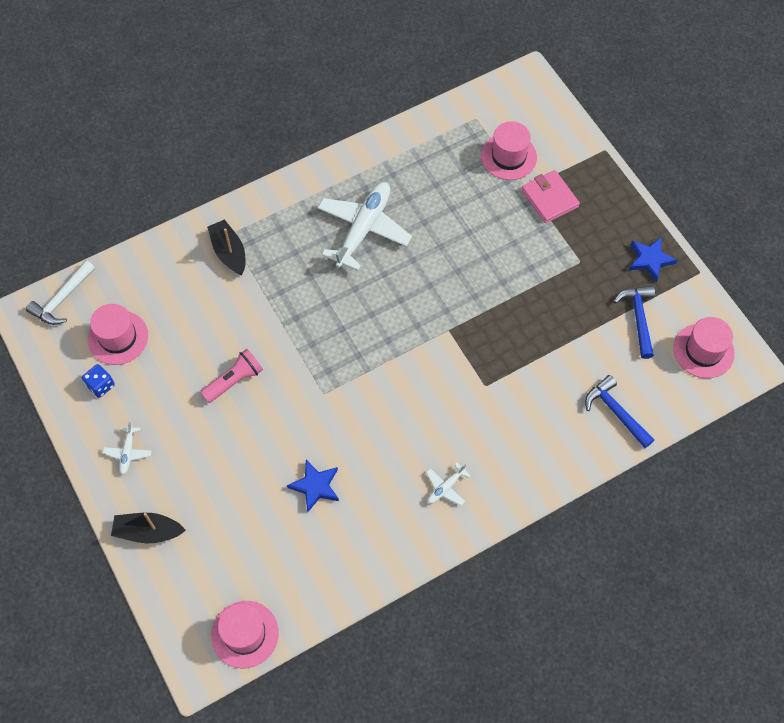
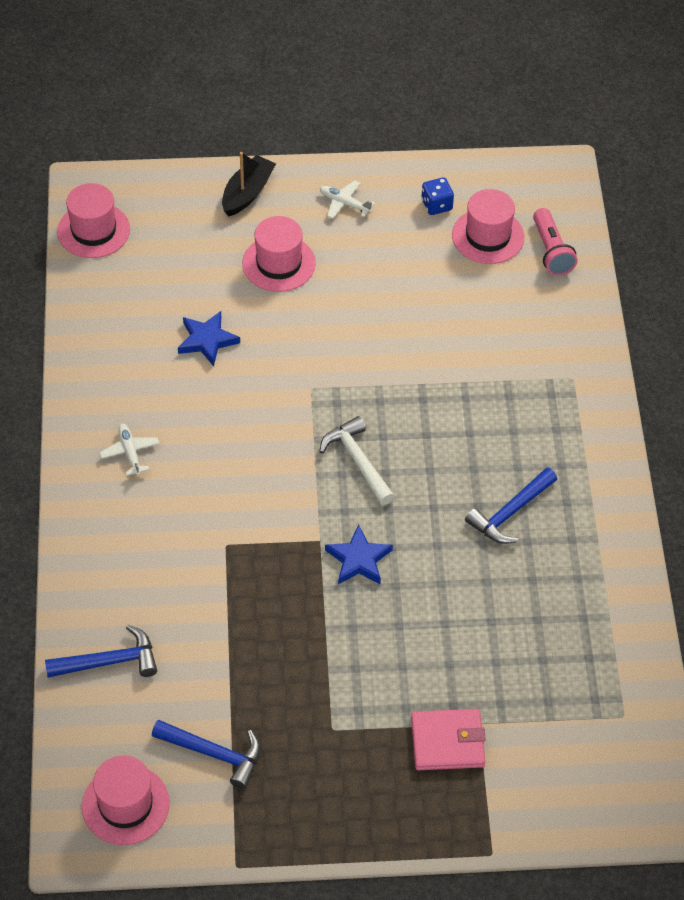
camera: 115 degrees right, 10 degrees down
white hammer [26,260,95,325] -> white hammer moved to [319,416,395,505]
pink flashlight [200,349,263,403] -> pink flashlight moved to [533,208,577,276]
black boat [207,219,246,275] -> none
white plane [317,182,412,271] -> blue hammer [465,467,557,544]
pink hat [481,121,537,180] -> pink hat moved to [242,216,316,292]
blue star [629,237,677,282] -> blue star moved to [325,524,393,584]

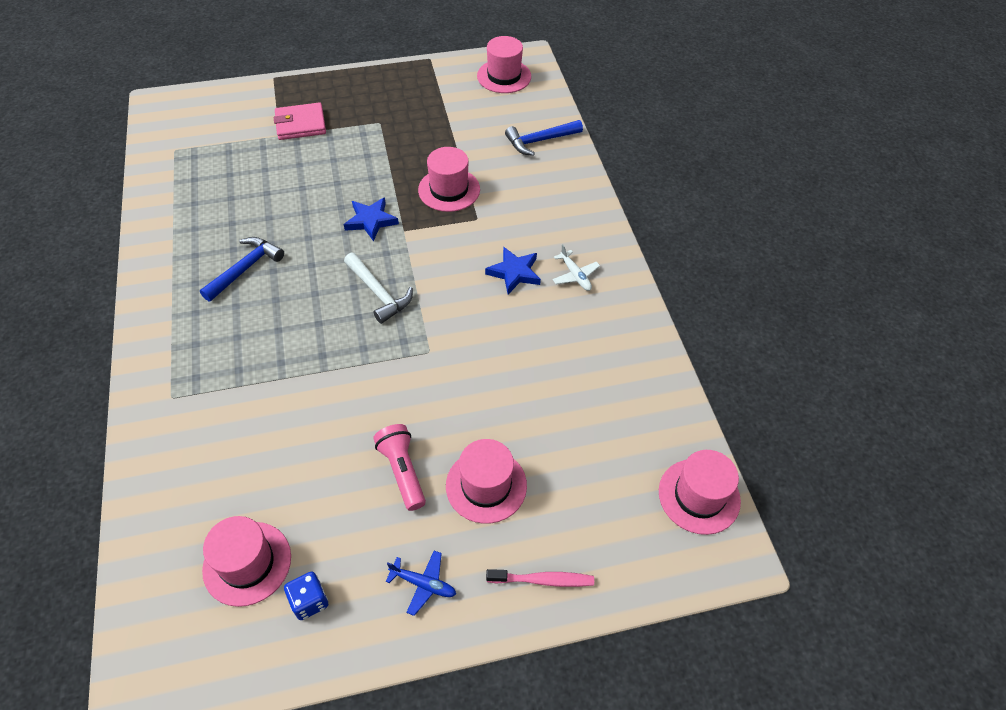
camera: 170 degrees right, 0 degrees up
blue hammer [152,720,261,789] -> none
blue star [178,311,240,366] -> blue star moved to [485,247,541,294]
black boat [222,152,276,216] -> pink toothbrush [486,569,594,587]
white plane [320,181,375,219] -> blue plane [386,550,456,616]
pink flashlight [533,208,577,276] -> pink flashlight moved to [373,424,426,511]
none -> pink hat [418,147,480,212]

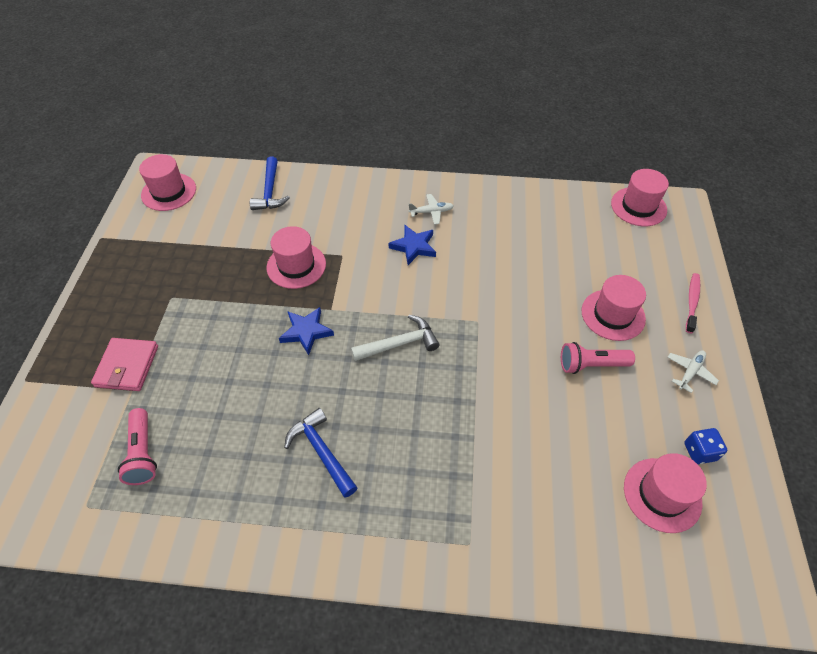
camera: 70 degrees left, 0 degrees up
blue plane [386,550,456,616] -> white plane [667,351,719,393]
none -> pink flashlight [118,408,157,485]

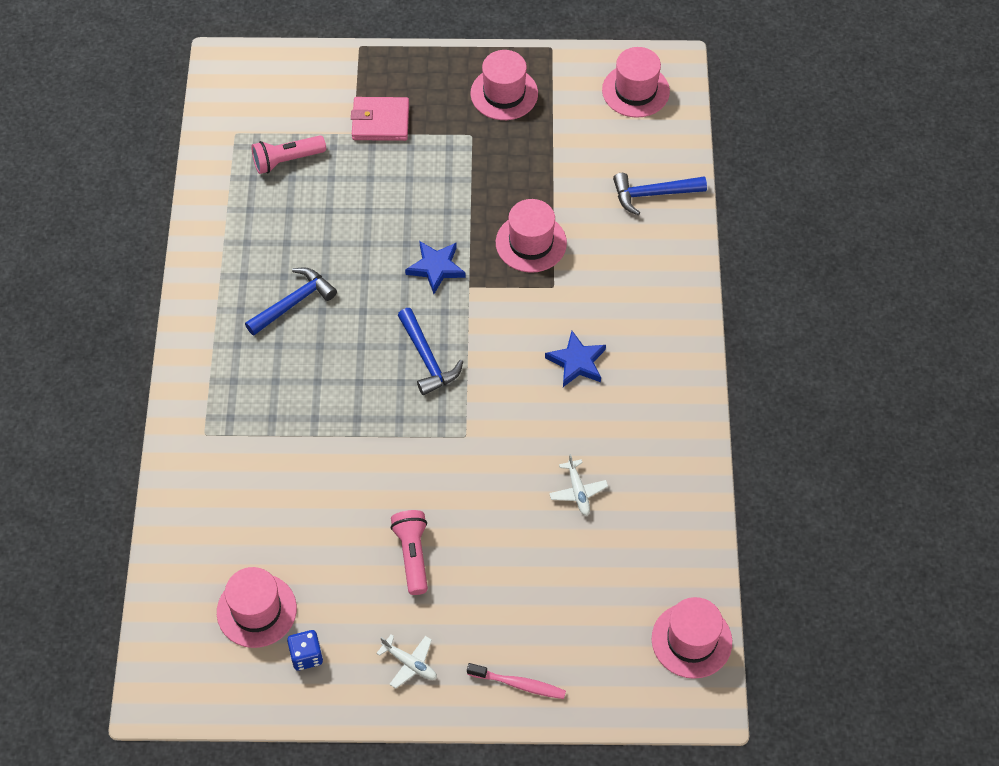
camera: 85 degrees right, 5 degrees up
white hammer [351,315,439,361] -> blue hammer [398,308,463,395]
white plane [408,194,454,225] -> white plane moved to [549,454,608,516]
pink hat [581,275,646,341] -> pink hat moved to [471,50,538,120]

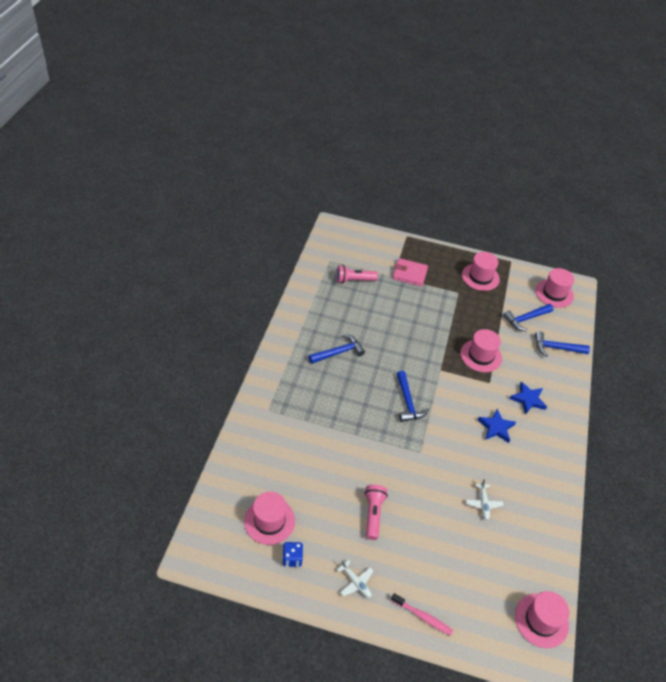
camera: 10 degrees right, 10 degrees down
blue star [405,241,466,294] -> blue star moved to [510,382,547,415]
none -> blue hammer [503,304,553,331]

